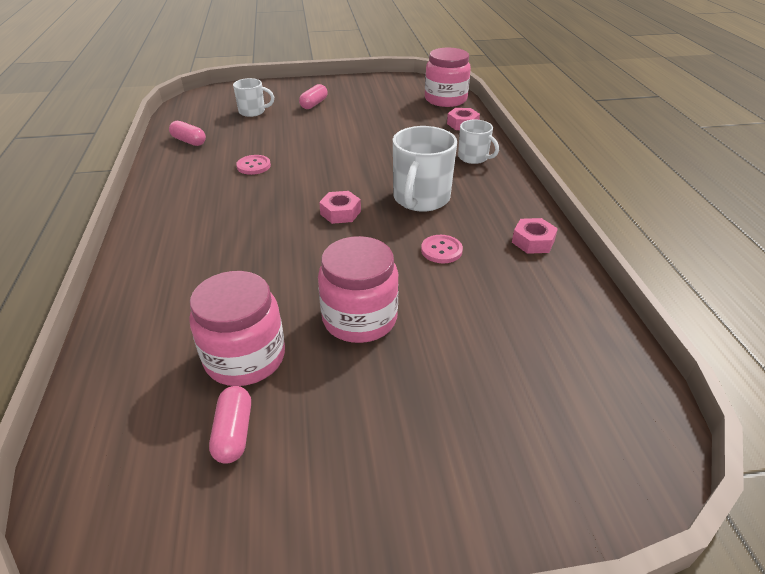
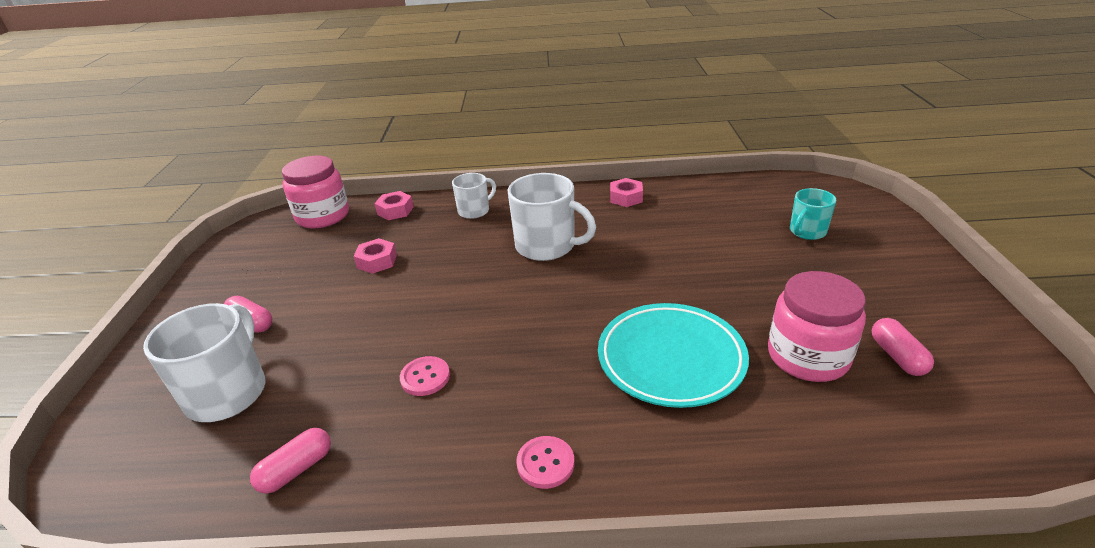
camera: 80 degrees left, 5 degrees down
pink capsule [209,386,251,464] -> pink capsule turned 75 degrees clockwise [872,318,934,376]
white mug [233,78,274,117] -> white mug [143,303,266,422], size x1.70
pink jar [318,236,399,343] -> none
pink nut [319,191,361,224] -> pink nut moved to [354,238,397,274]
pink button [421,235,463,263] -> pink button moved to [516,436,574,489]
none -> turquoise plate [598,303,749,408]
none -> turquoise mug [790,188,836,240]

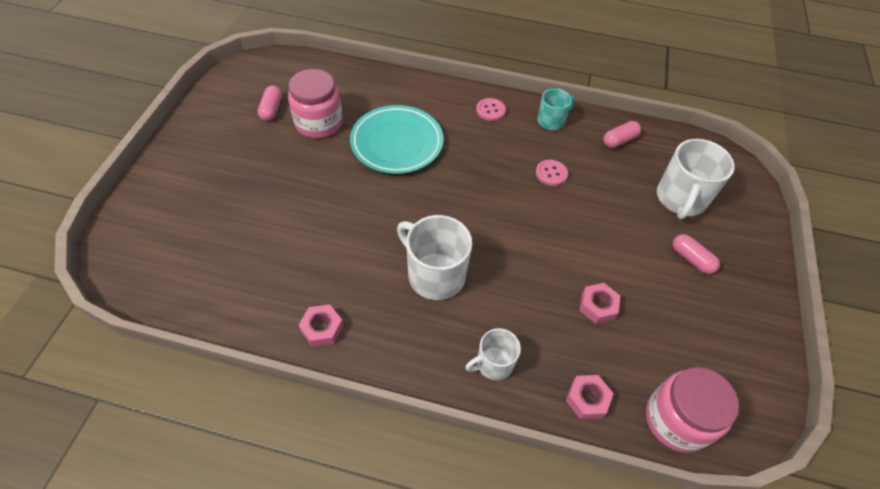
camera: 170 degrees left, 20 degrees up
turquoise mug [790,188,836,240] -> turquoise mug moved to [537,88,575,130]

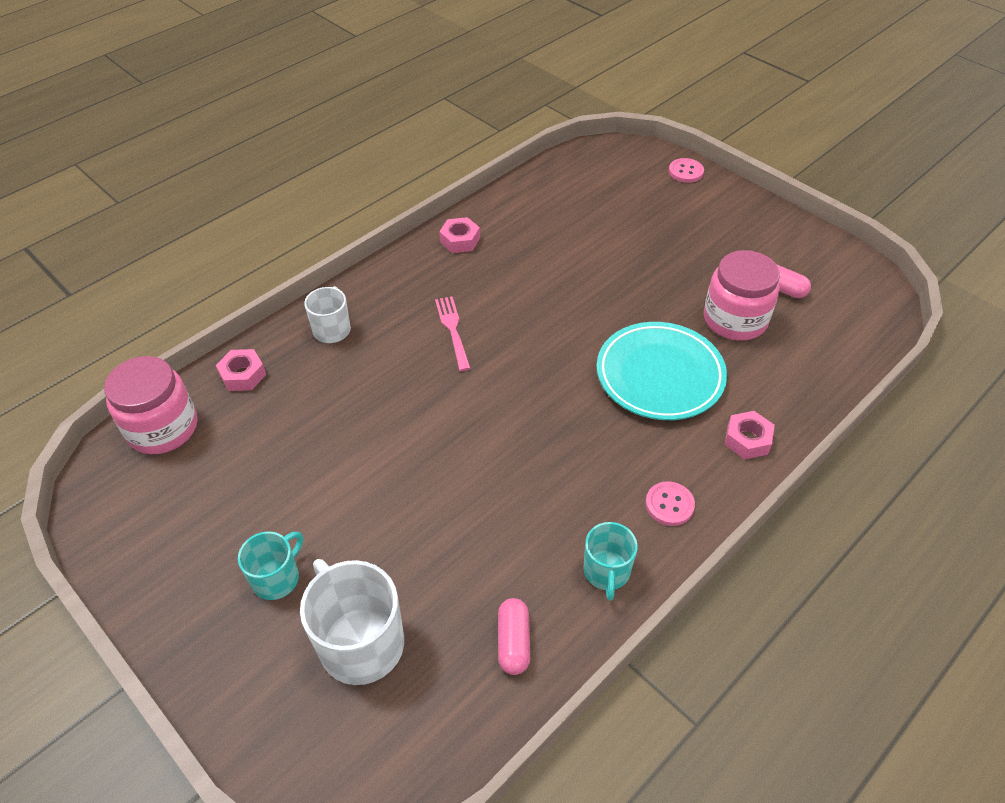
camera: 125 degrees right, 5 degrees down
white mug [397,215,472,300] -> pink fork [435,296,471,371]
pink button [536,159,568,186] -> pink button moved to [669,158,704,183]
pink nut [579,283,620,324] -> pink nut moved to [724,411,775,459]
pink capsule [672,234,720,274] -> turquoise mug [238,531,303,600]

